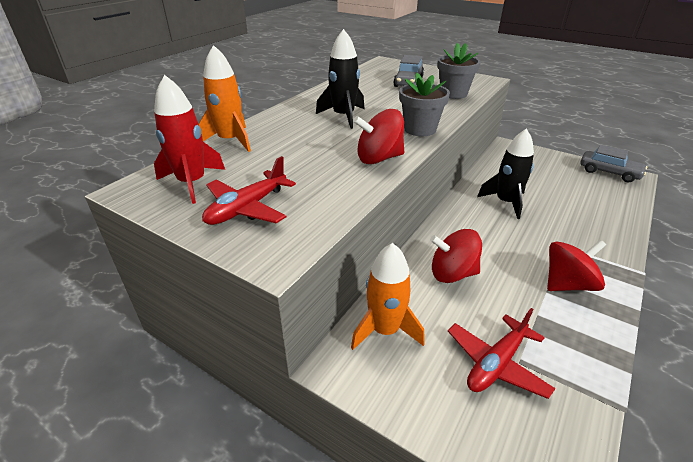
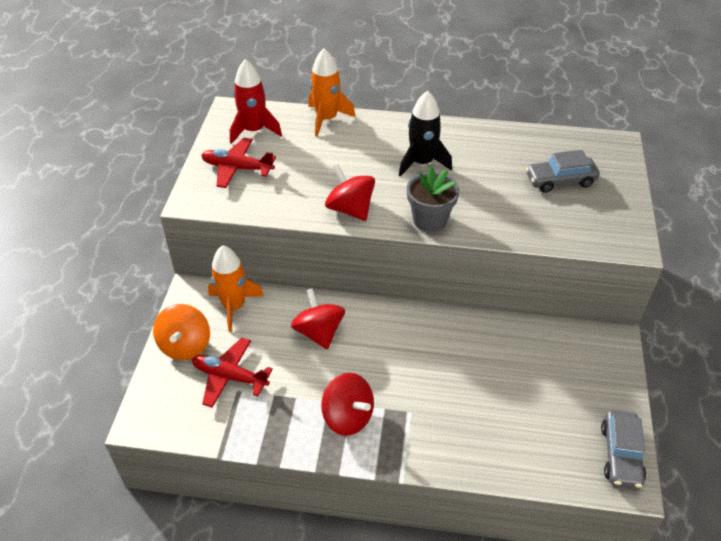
camera: 65 degrees right, 10 degrees up
grey flower pot [437,43,480,99] -> none
black rocket [477,129,534,219] -> none
none -> orange spinning top [153,304,210,360]

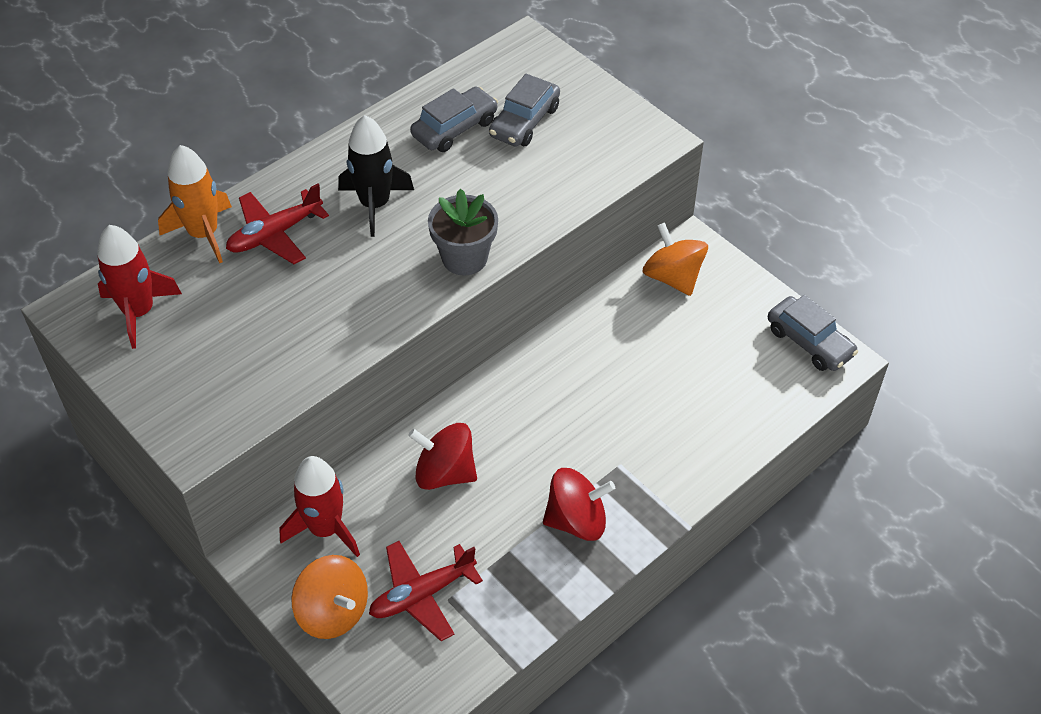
camera: 50 degrees left, 5 degrees up
red plane [201,138,276,188] -> red plane moved to [226,184,329,264]
orange rocket [208,245,264,332] -> red rocket [280,456,360,557]
red spinning top [325,164,375,221] -> none
none -> grey car [410,87,498,152]
none -> orange spinning top [643,222,708,296]

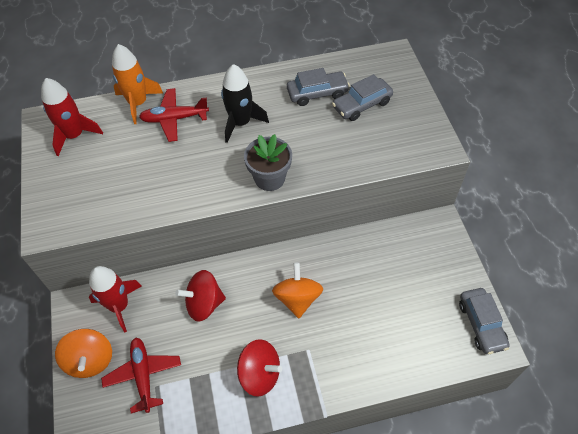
camera: 30 degrees right, 5 degrees up
red plane [369,541,483,641] -> red plane turned 75 degrees clockwise [101,338,181,413]
red spinning top [408,423,477,490] -> red spinning top turned 60 degrees counterclockwise [175,270,226,322]
orange spinning top [643,222,708,296] -> orange spinning top moved to [272,262,323,318]

